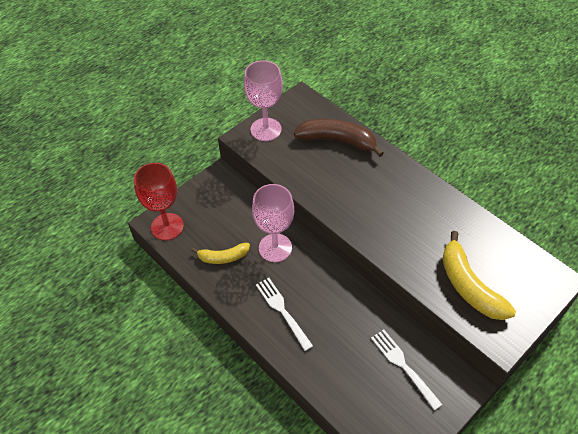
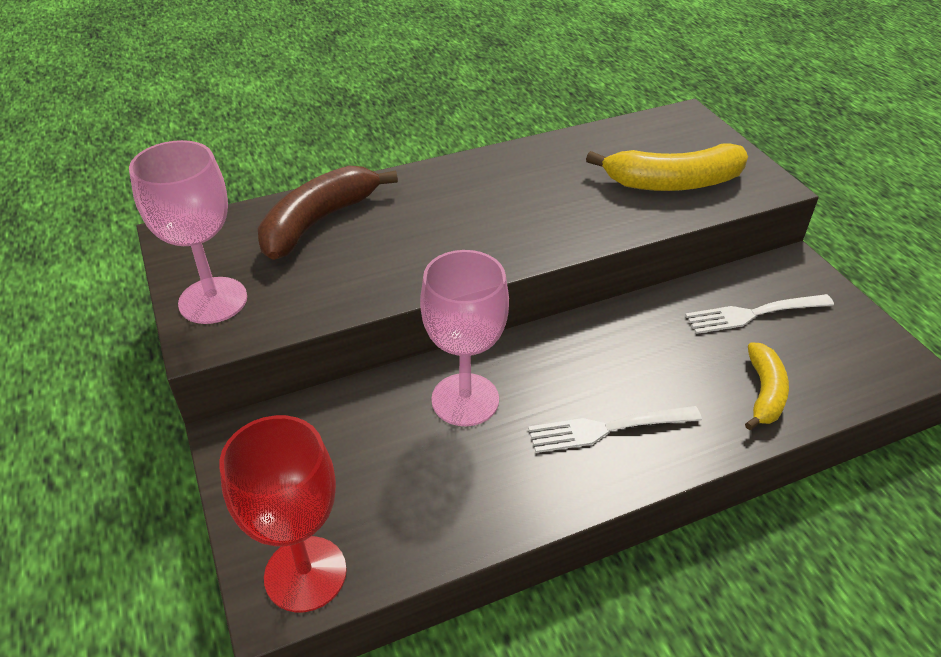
camera: 70 degrees left, 10 degrees down
yellow banana [192,243,250,264] -> yellow banana moved to [745,342,789,430]

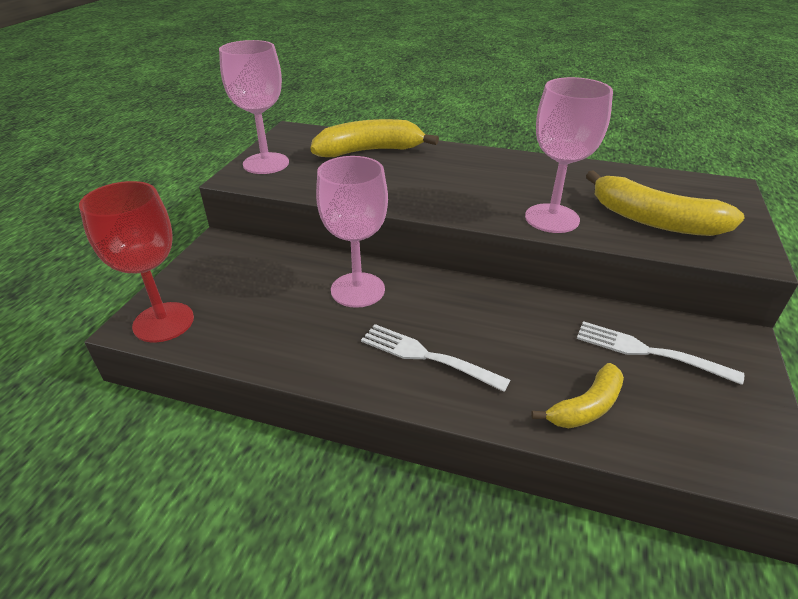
camera: 40 degrees right, 5 degrees down
brown banana [258,166,398,260] -> yellow banana [310,119,439,157]
none -> pink goblet [525,77,613,233]

